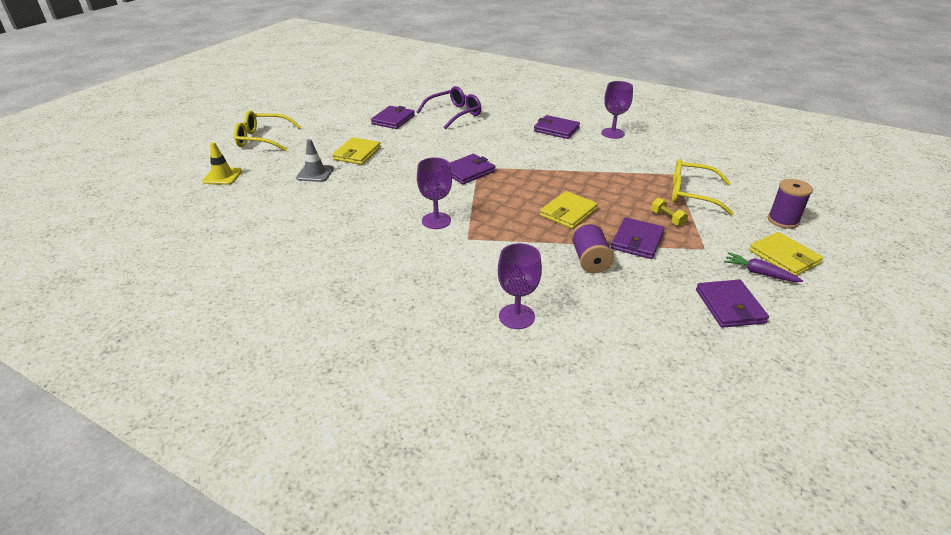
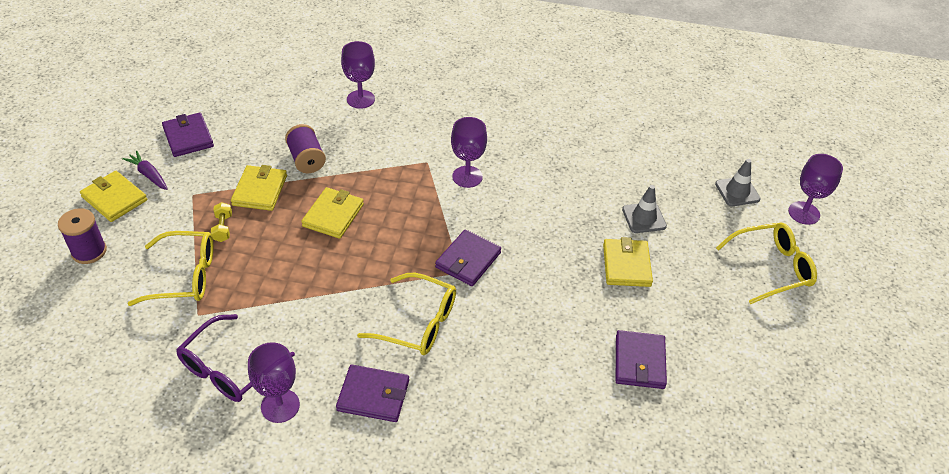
camera: 160 degrees right, 10 degrees up
yellow traffic cone [202,142,242,185] -> grey traffic cone [715,159,761,206]
purple glasses [417,86,481,129] -> purple glasses moved to [176,314,295,402]
purple wallet [611,217,665,259] -> yellow wallet [231,165,287,211]
yellow dumbbell [651,198,688,226] -> yellow dumbbell turned 45 degrees clockwise [211,202,232,242]
purple carrot [724,252,803,282] -> purple carrot turned 150 degrees counterclockwise [122,151,167,190]
none -> yellow glasses [357,273,456,355]
none -> purple goblet [788,154,843,225]

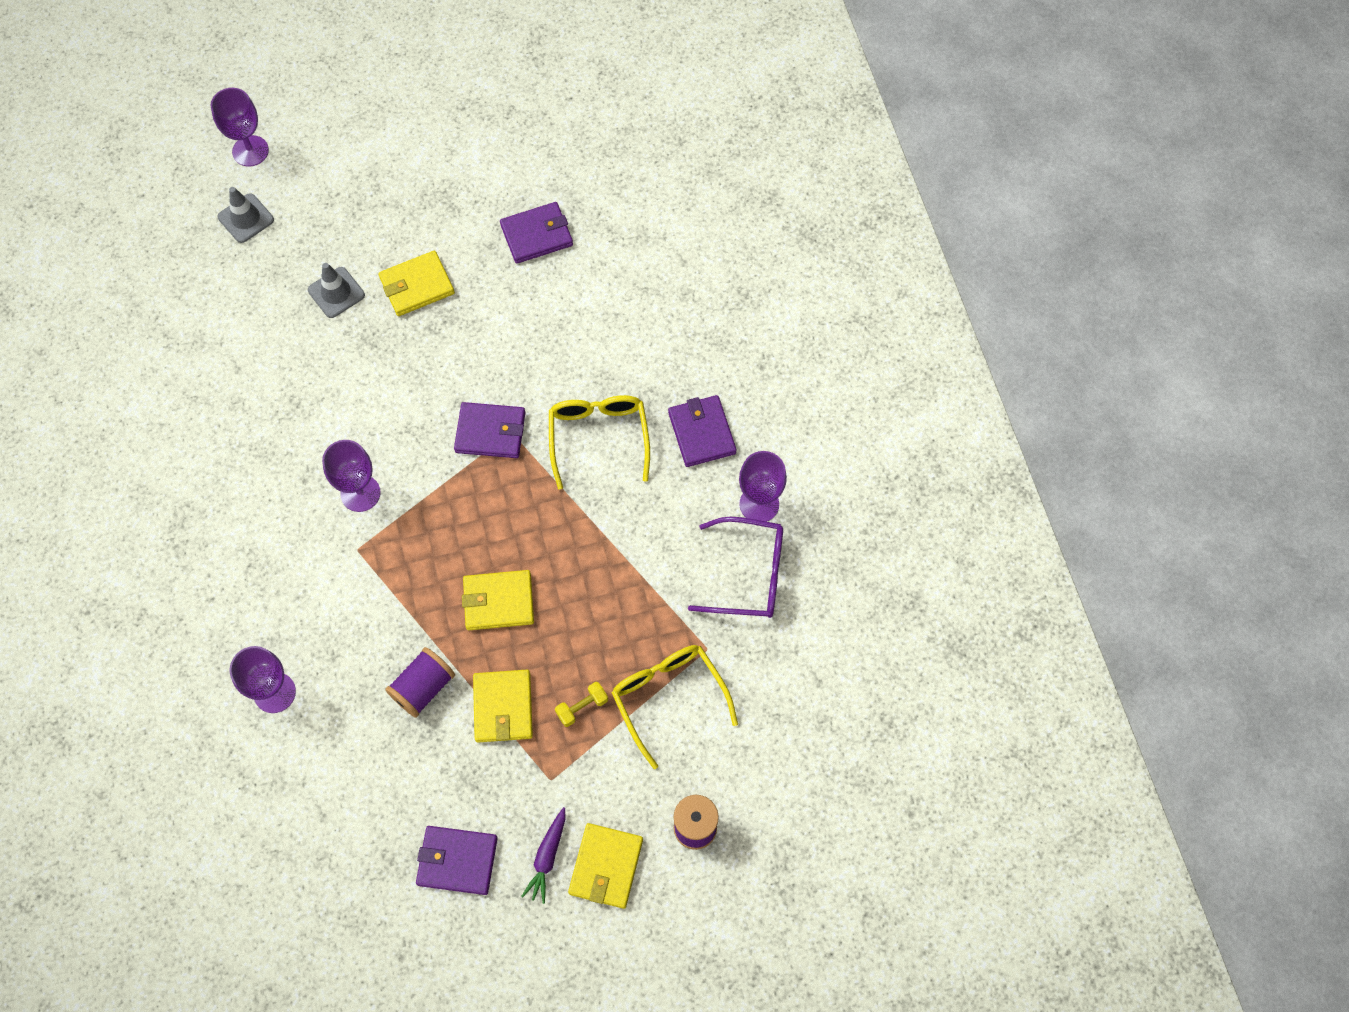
camera: 115 degrees left, 20 degrees up
purple wallet [162,113,214,157] -> purple wallet turned 60 degrees clockwise [416,826,498,895]
yellow wallet [231,165,287,211] -> yellow wallet turned 75 degrees counterclockwise [473,670,533,742]
yellow glasses [716,222,817,304] -> none

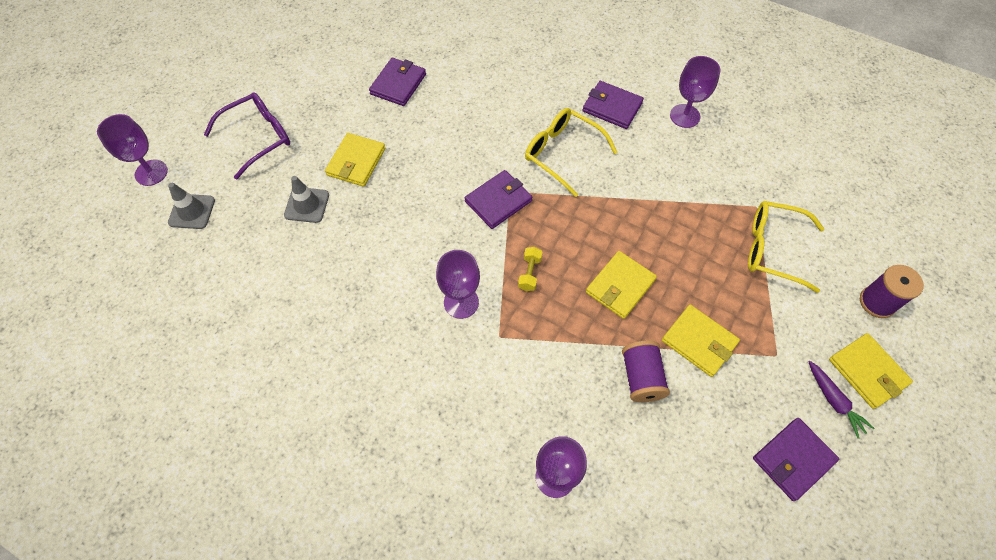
camera: 45 degrees left, 5 degrees down
yellow dumbbell [555,682,608,727] -> yellow dumbbell moved to [518,247,542,291]
purple glasses [688,517,783,618] -> purple glasses moved to [204,93,290,180]

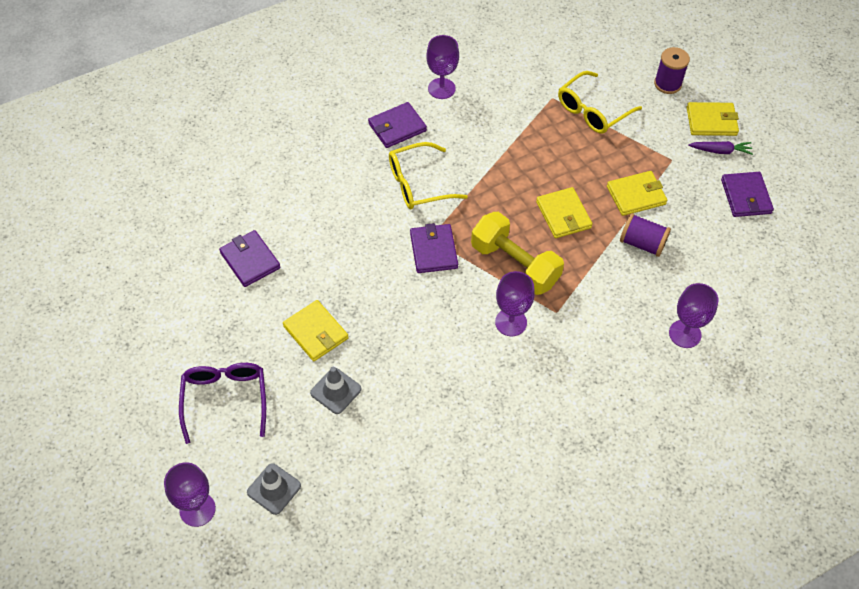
camera: 60 degrees left, 5 degrees down
yellow dumbbell [518,247,542,291] -> yellow dumbbell [471,212,564,295], size x2.43

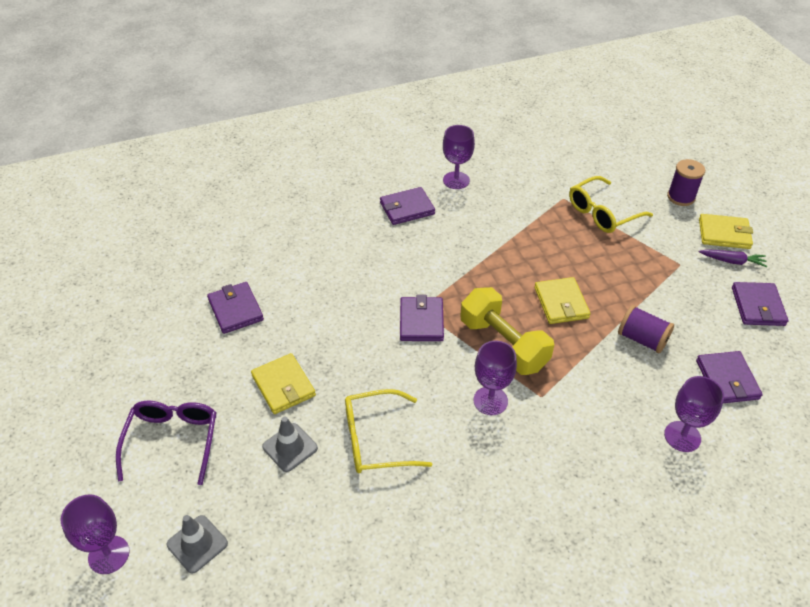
camera: 10 degrees right, 10 degrees down
yellow glasses [389,142,468,209] -> yellow glasses moved to [345,389,433,473]
yellow wallet [607,171,668,216] -> none
none -> purple wallet [696,351,763,403]

